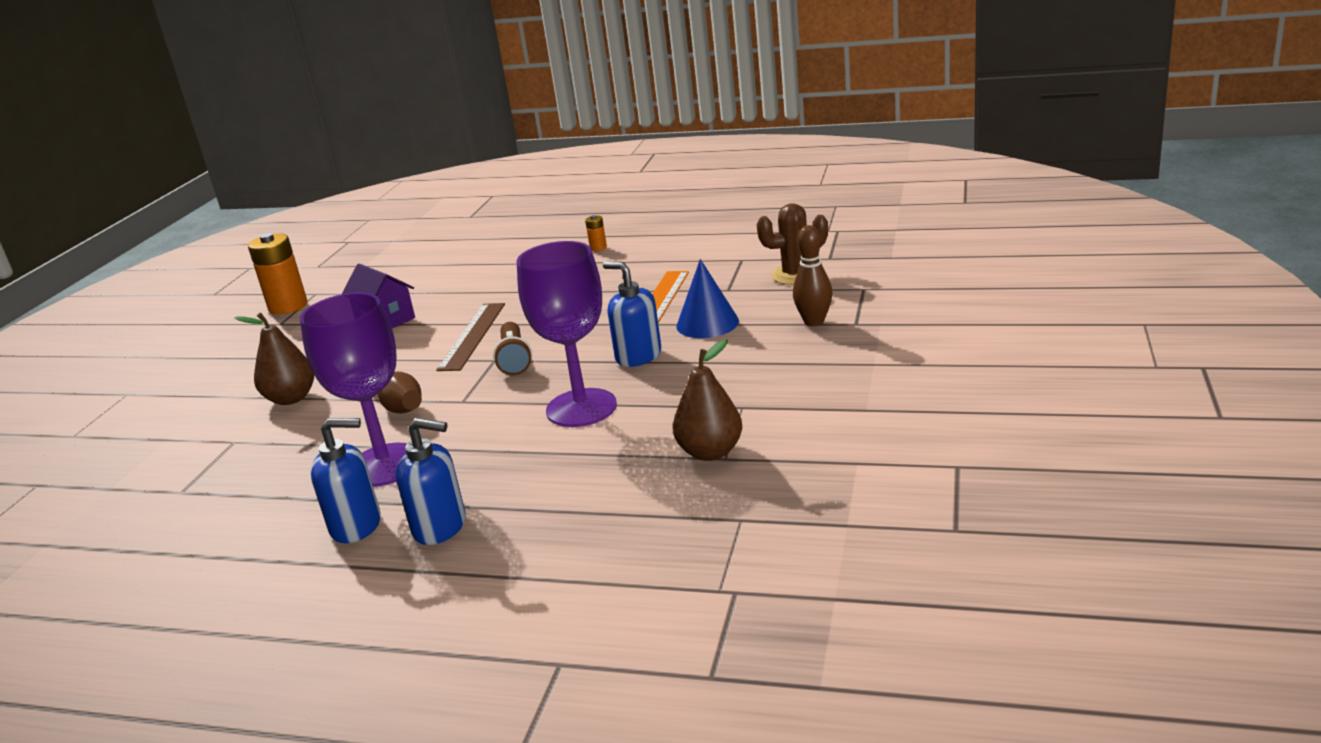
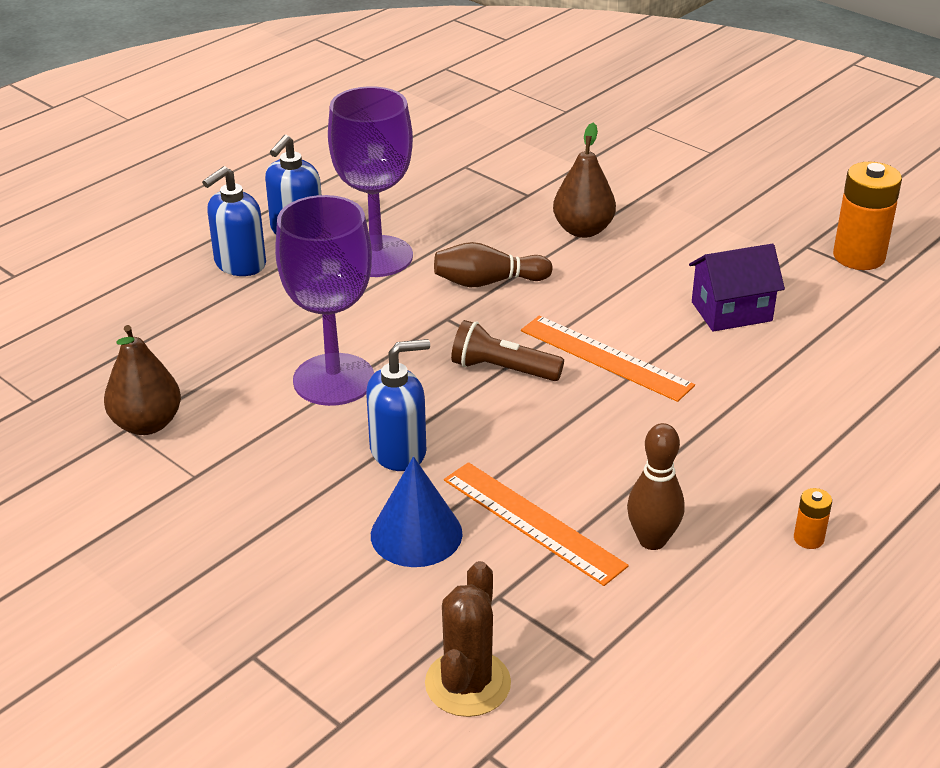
camera: 115 degrees right, 10 degrees up
brown ruler [436,303,505,371] -> orange ruler [521,316,695,402]
brown bowling pin [793,225,833,327] -> brown bowling pin moved to [627,423,685,550]

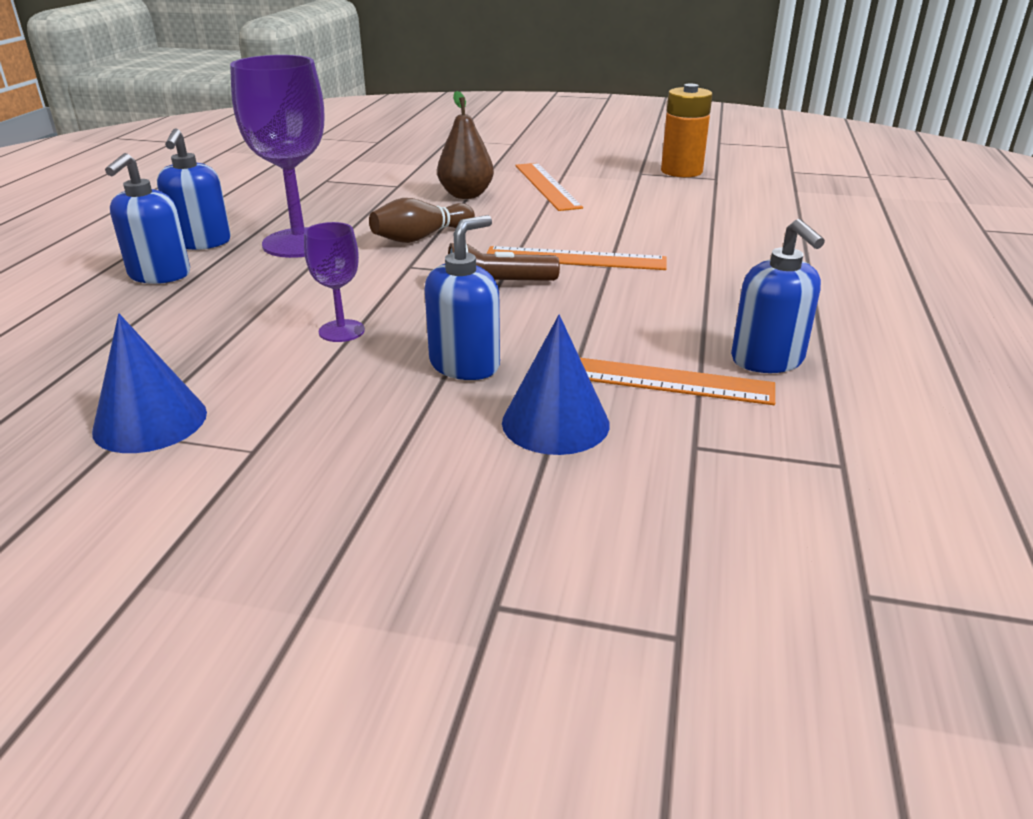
camera: 30 degrees left, 5 degrees down
brown pear [104,325,181,435] -> blue cone [92,314,207,453]
purple goblet [275,195,374,406] -> purple goblet [304,222,365,342], size x0.50
brown cactus [425,561,511,717] -> none
brown bowling pin [627,423,685,550] -> blue soap dispenser [731,219,825,373]
purple house [689,244,785,332] -> none
orange battery [794,488,832,549] -> none
none -> orange ruler [515,163,583,211]

